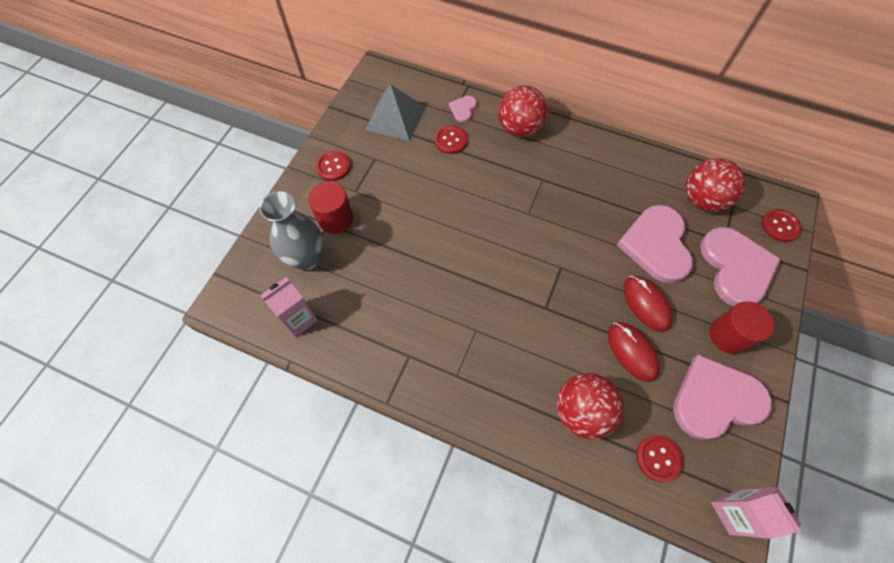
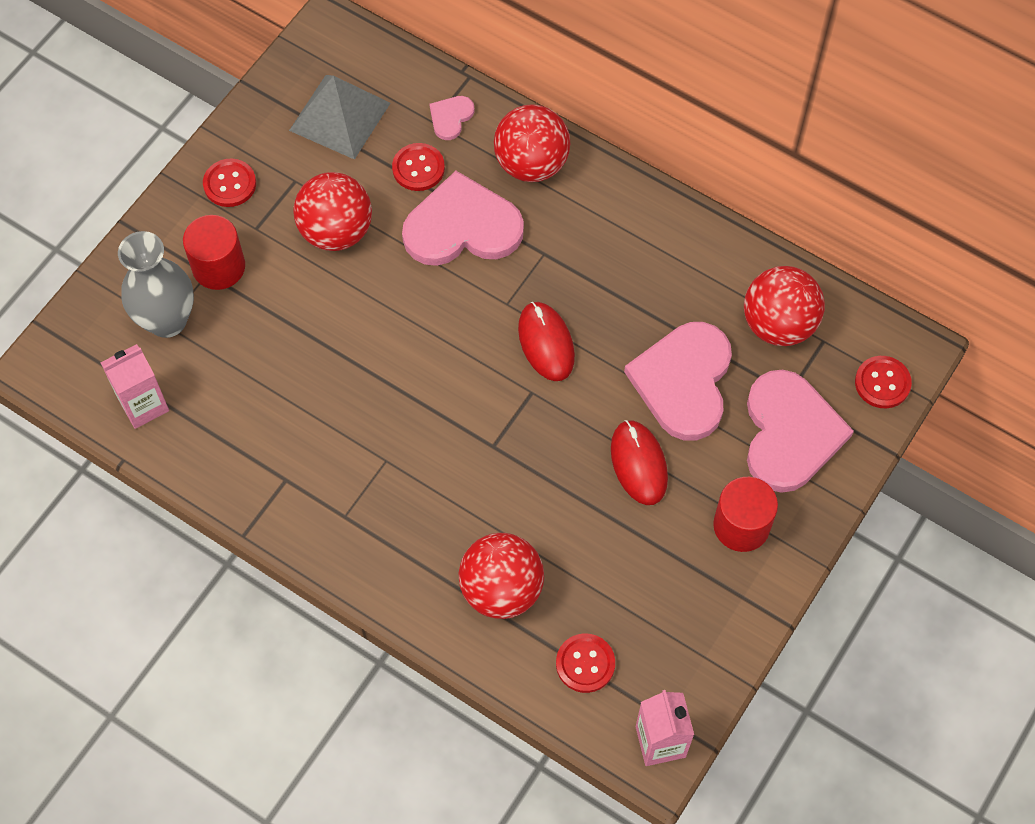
camera: 10 degrees right, 0 degrees up
red mouse [608,322,660,382] -> red mouse moved to [518,302,575,381]
pink heart [673,354,772,440] -> pink heart moved to [402,171,524,266]
none -> red ball [294,172,372,251]

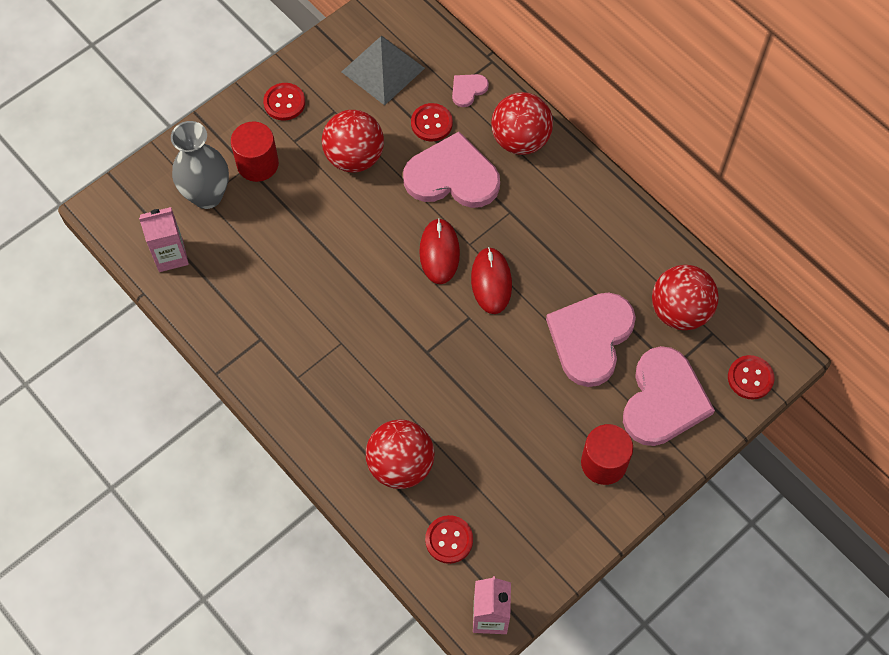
camera: 15 degrees right, 0 degrees up
red mouse [611,420,668,505] -> red mouse moved to [419,218,460,284]

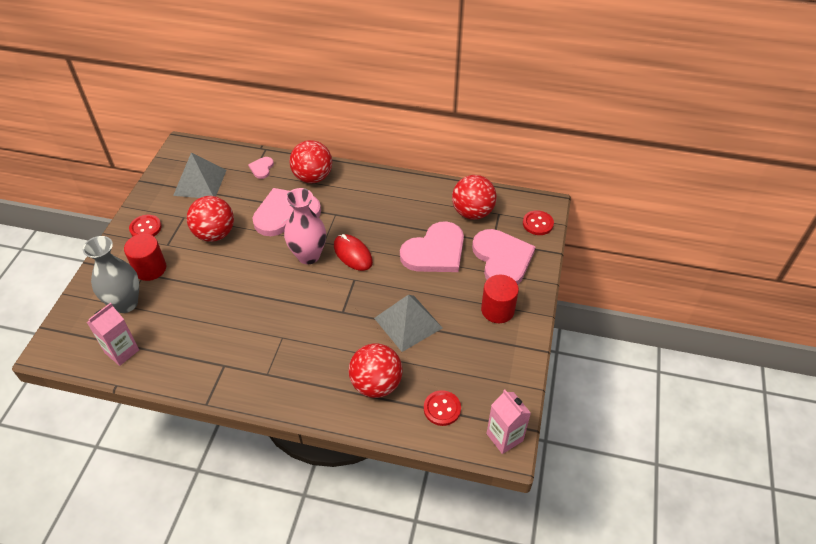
camera: 35 degrees left, 15 degrees down
red button [411,103,453,141] -> none
red mouse [419,218,460,284] -> pink vase [284,188,326,264]
pink heart [546,292,636,387] -> pink heart turned 120 degrees counterclockwise [400,221,464,272]
none -> grey pyramid [374,295,442,352]

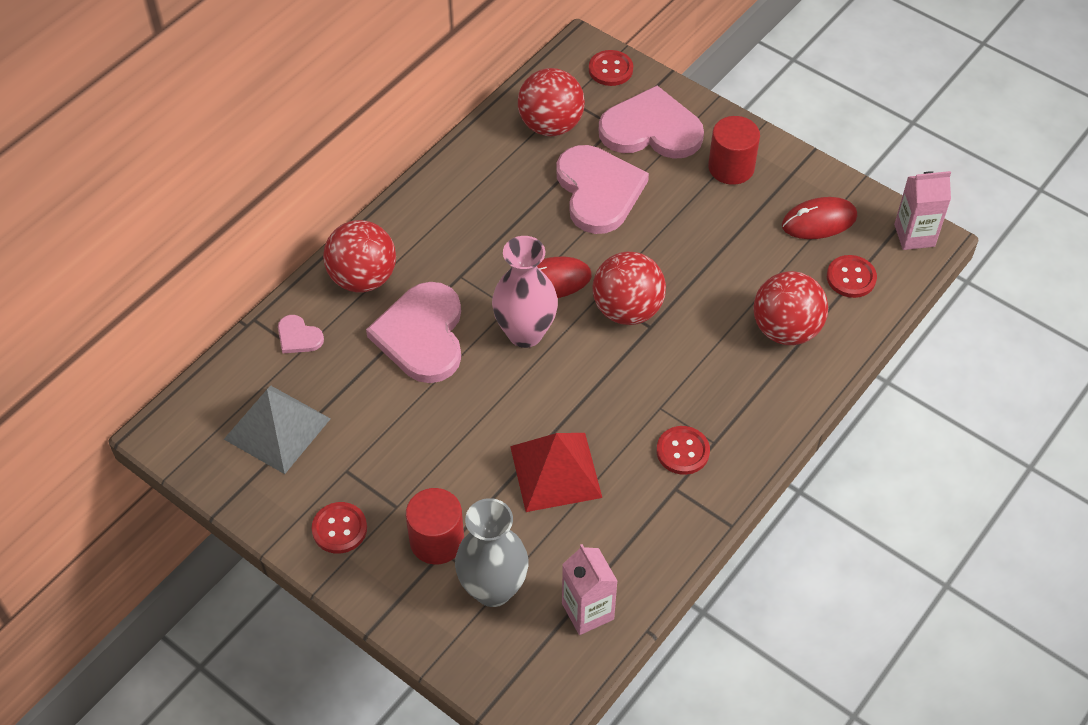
camera: 65 degrees left, 5 degrees up
red ball [187,196,234,242] -> red ball moved to [593,251,666,325]
grey pyramid [374,295,442,352] -> none
none -> red pyramid [510,433,602,512]
none -> red button [657,426,710,475]
none -> red mouse [782,197,857,239]

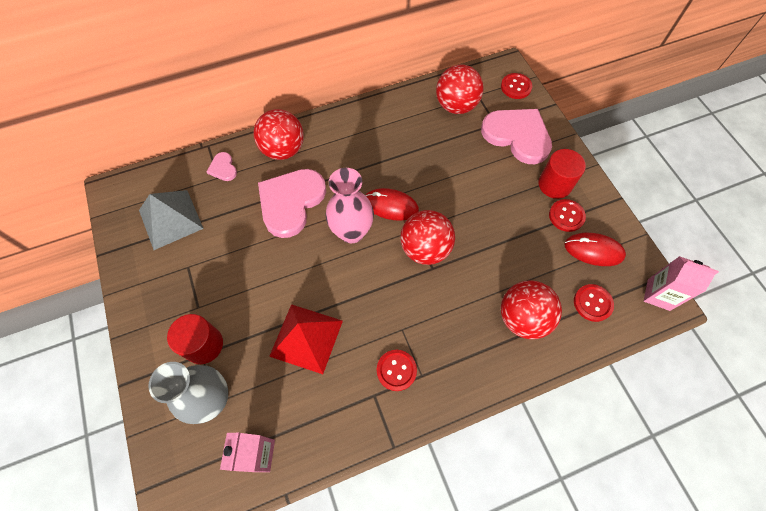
camera: 30 degrees right, 10 degrees up
red button [312,502,367,554] -> red button moved to [549,199,586,232]
pink heart [556,145,649,234] -> none

